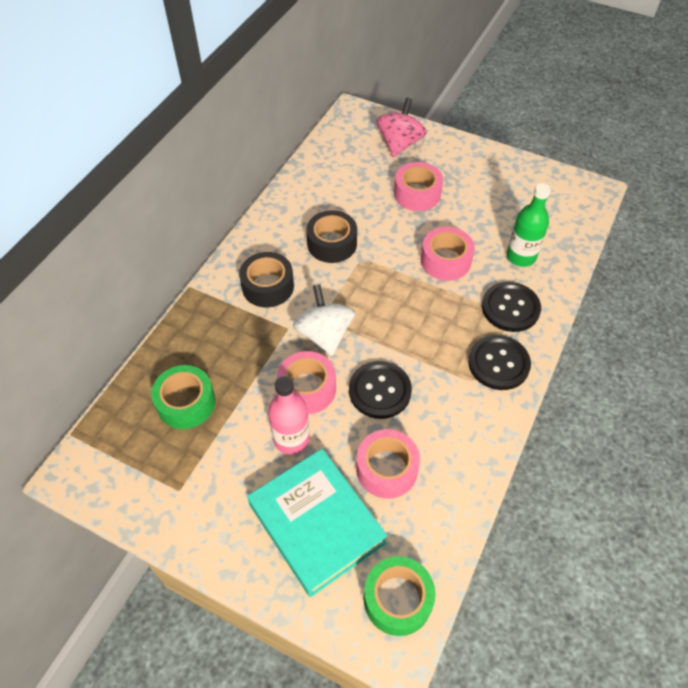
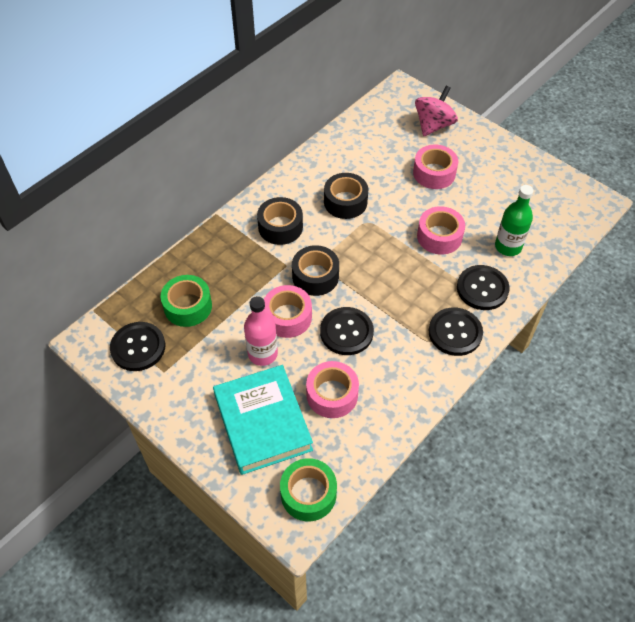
camera: 15 degrees right, 0 degrees up
white spinning top [293,284,355,356] -> black tape [292,245,339,296]
none -> black button [110,322,165,371]

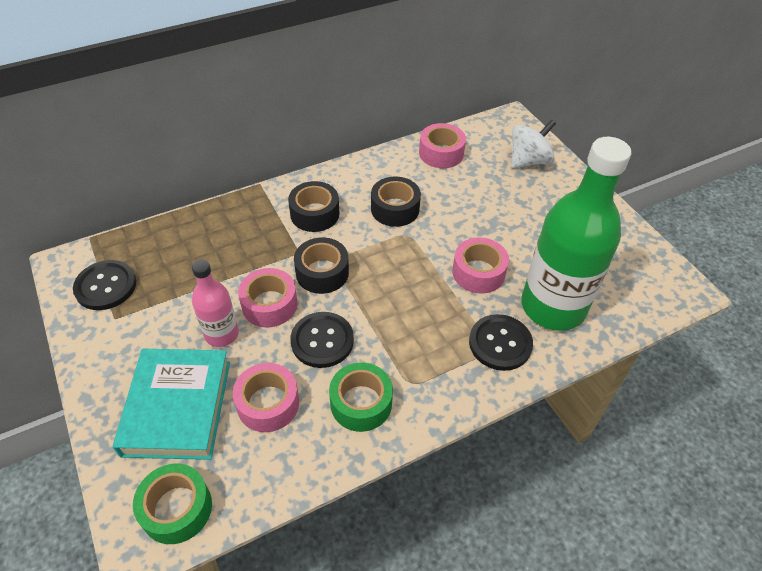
camera: 20 degrees right, 5 degrees down
green tape [161,275,212,327] -> green tape moved to [329,362,393,432]
pink tape [413,145,458,189] -> pink tape moved to [419,123,466,168]
pink spinning top [415,86,458,136] -> white spinning top [511,120,556,169]
black button [429,307,483,356] -> none
green bottle [495,185,533,256] -> green bottle [521,137,631,331], size x1.99

